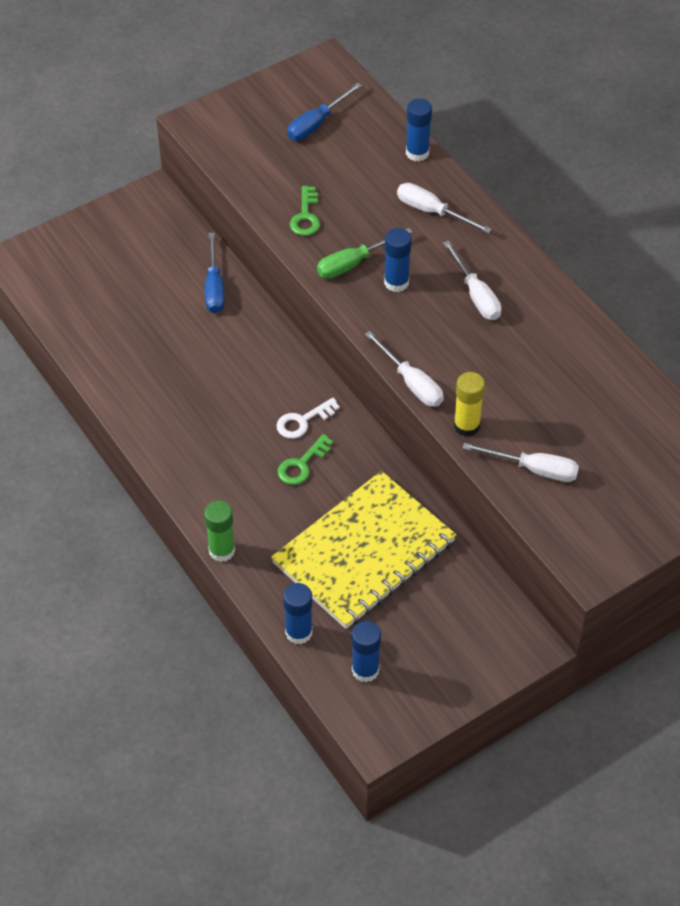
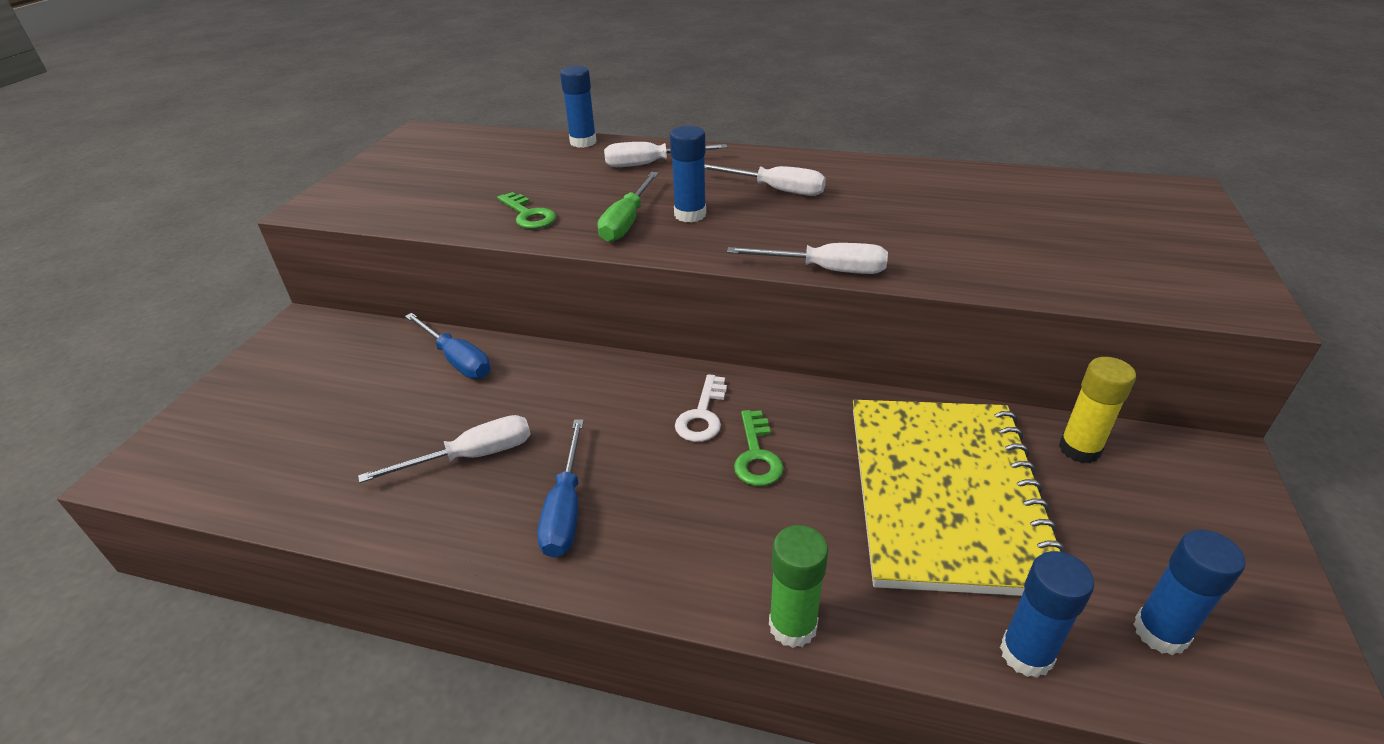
camera: 40 degrees left, 15 degrees down
blue screwdriver [287,82,362,141] -> blue screwdriver moved to [537,419,584,558]
yellow glue stick [454,372,485,437] -> yellow glue stick moved to [1059,357,1136,463]
white screwdriver [462,443,579,482] -> white screwdriver moved to [358,415,531,483]

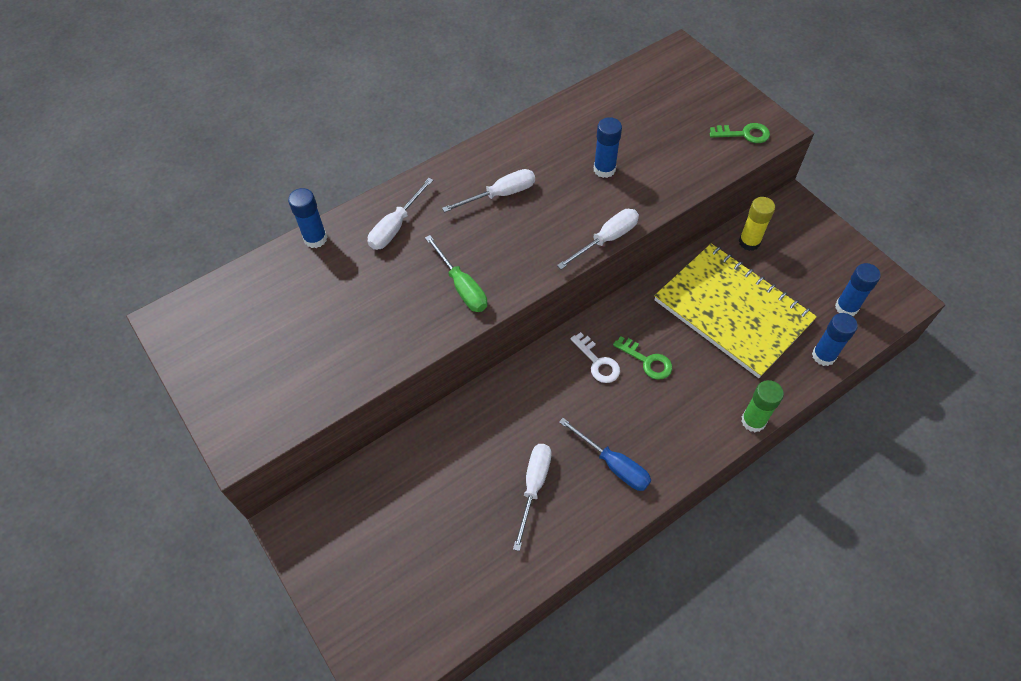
camera: 50 degrees left, 20 degrees up
blue screwdriver [405,313,491,379] -> none
green key [497,192,556,229] -> green key moved to [710,123,770,143]
blue glue stick [670,126,706,223] -> blue glue stick moved to [594,117,622,178]

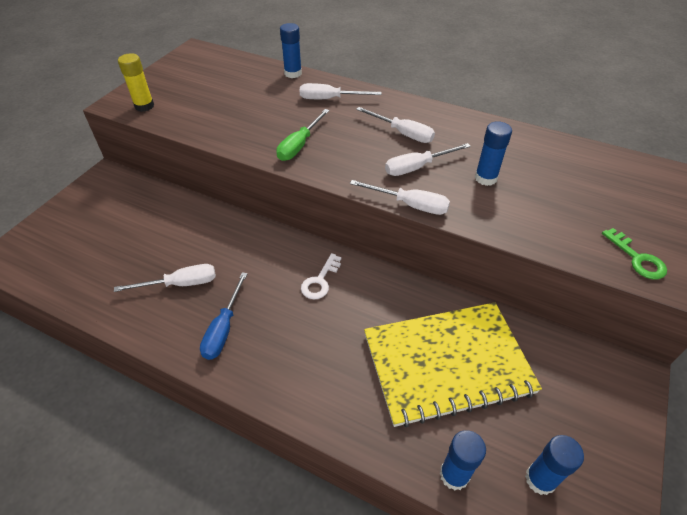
camera: 60 degrees right, 10 degrees down
green key [613,336,672,380] -> none
yellow notebook [654,243,817,378] -> yellow notebook turned 60 degrees clockwise [364,302,542,428]
yellow glue stick [739,197,775,251] -> yellow glue stick moved to [118,53,154,112]
green glue stick [741,380,784,432] -> none
none -> white screwdriver [385,143,471,176]

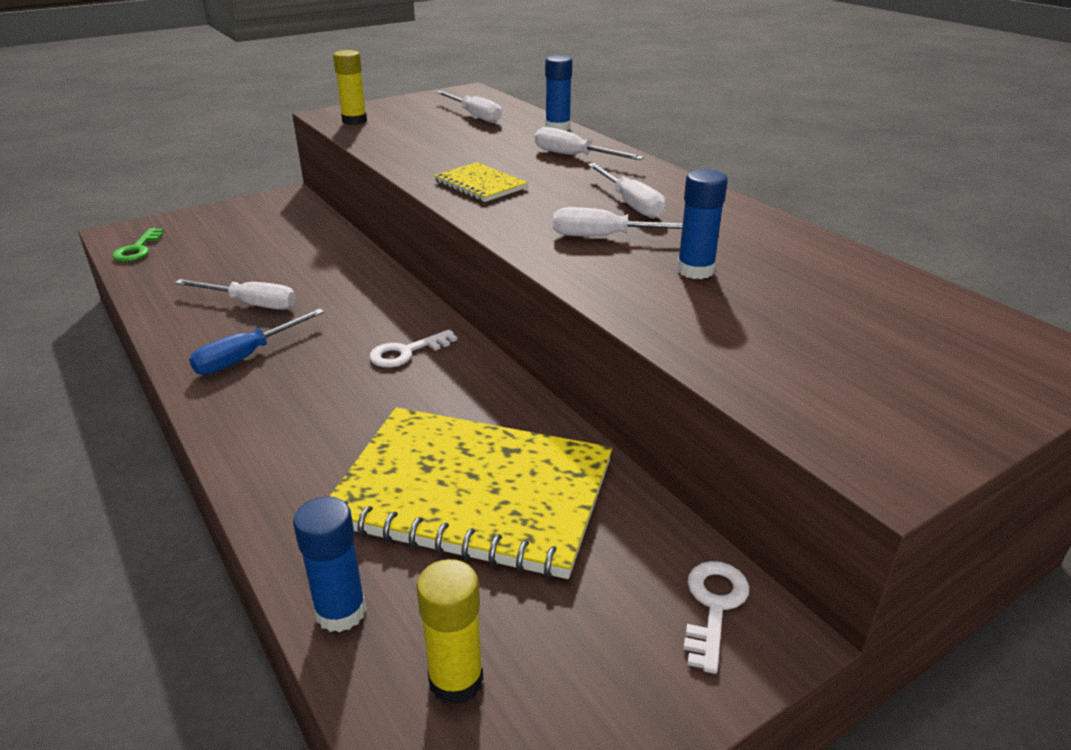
camera: 30 degrees right, 15 degrees down
green screwdriver [276,109,330,161] -> yellow notebook [434,162,528,202]
white screwdriver [350,180,450,215] -> white screwdriver moved to [436,91,502,123]
blue glue stick [525,435,584,495] -> yellow glue stick [416,559,483,705]
green key [602,228,667,279] -> green key moved to [112,228,163,262]
none -> white key [683,561,749,674]

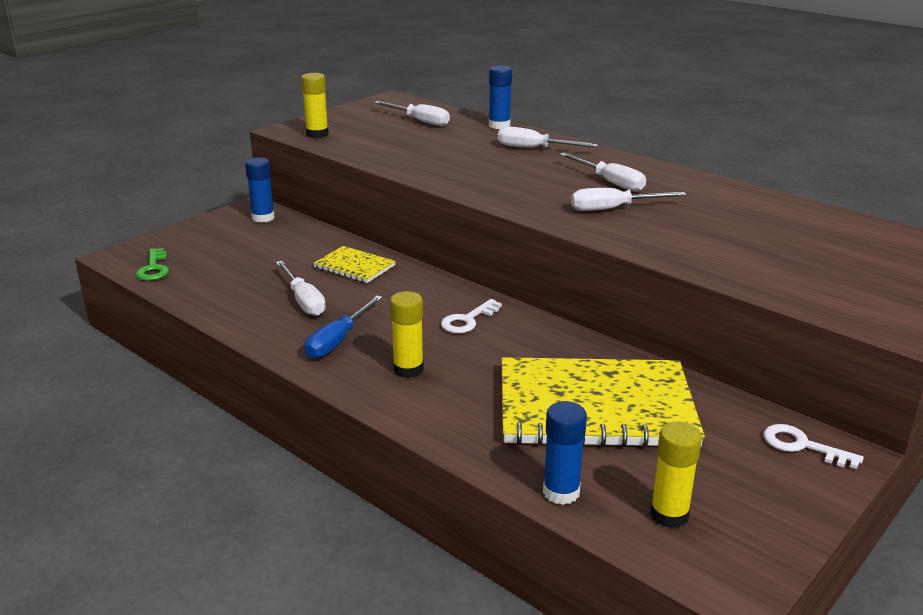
camera: 15 degrees left, 5 degrees down
white screwdriver [175,279,296,310] -> white screwdriver turned 60 degrees clockwise [276,261,326,316]
yellow notebook [434,162,528,202] -> yellow notebook moved to [313,246,396,283]
blue glue stick [677,169,728,279] -> blue glue stick moved to [245,157,275,223]
white key [683,561,749,674] -> white key turned 60 degrees counterclockwise [763,424,864,469]
none -> yellow glue stick [390,291,424,378]

